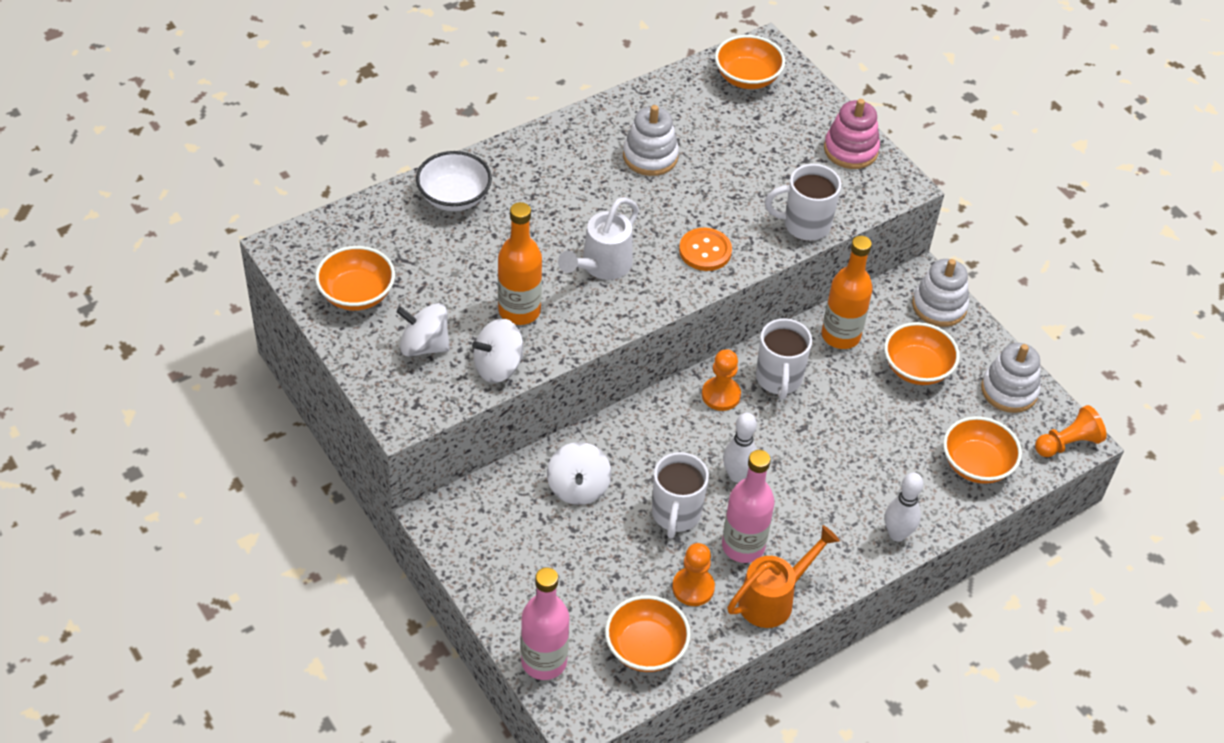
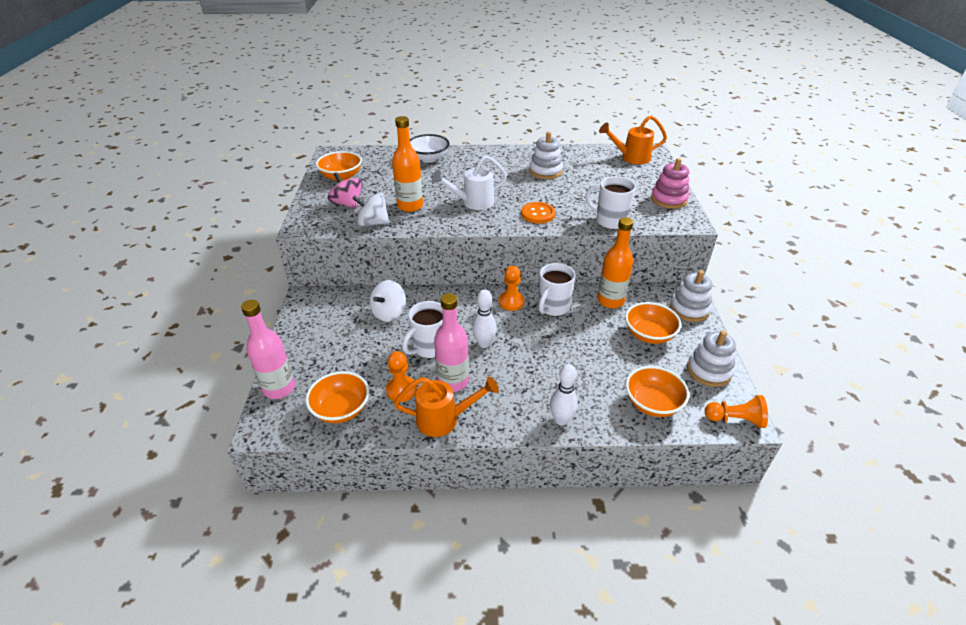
camera: 35 degrees right, 10 degrees down
white spinning top [397,303,450,357] -> pink spinning top [328,172,363,209]
orange bowl [715,35,785,89] -> orange watering can [599,115,667,164]

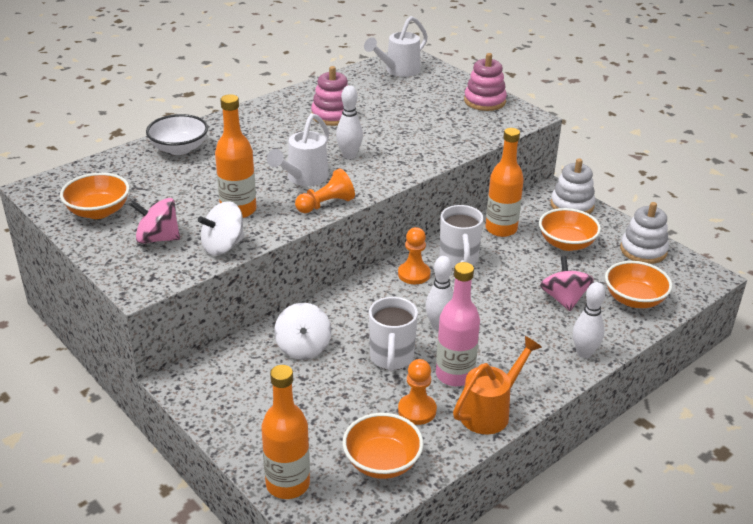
camera: 40 degrees left, 5 degrees down
pink bottle [241,300,295,399] -> orange bottle [261,365,310,499]
orange button [521,202,555,224] -> none
white stacking toy [529,132,563,179] -> pink stacking toy [311,66,348,126]
white mug [585,176,636,229] -> none
orange watering can [599,115,667,164] -> white watering can [364,16,428,77]
orange pawn [705,395,768,428] -> orange pawn moved to [295,168,355,213]
none -> white bowling pin [336,85,363,159]
none -> pink spinning top [540,256,594,311]

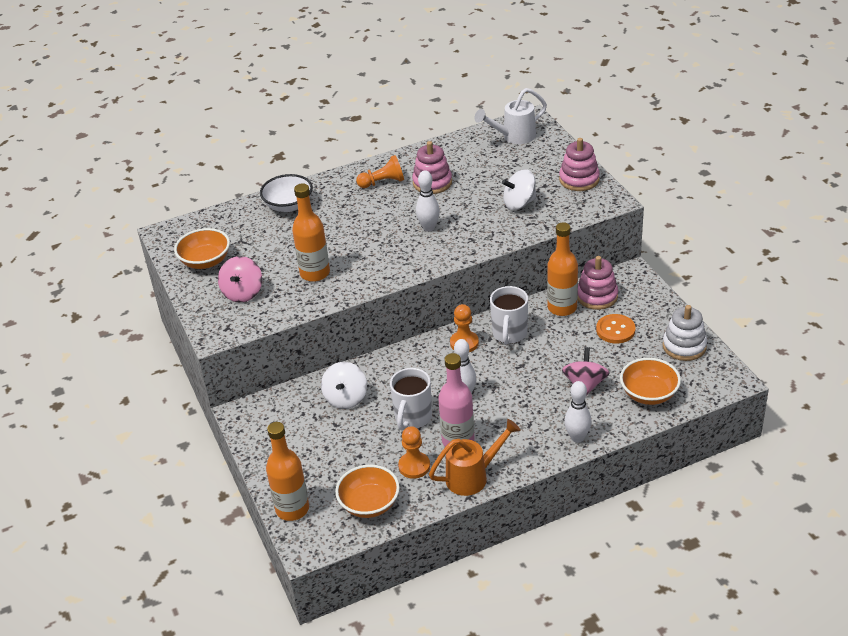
camera: 20 degrees right, 5 degrees up
pink spinning top [130,198,180,244] -> pink spinning top turned 105 degrees counterclockwise [218,256,262,302]
white spinning top [198,201,244,256] -> white spinning top moved to [502,169,536,210]
white watering can [267,113,329,186] -> none
orange pawn [295,168,355,213] -> orange pawn moved to [356,155,404,188]
orange bowl [539,208,601,251] -> orange button [596,314,636,344]
white stacking toy [550,158,595,214] -> none
none -> pink stacking toy [577,256,618,310]

